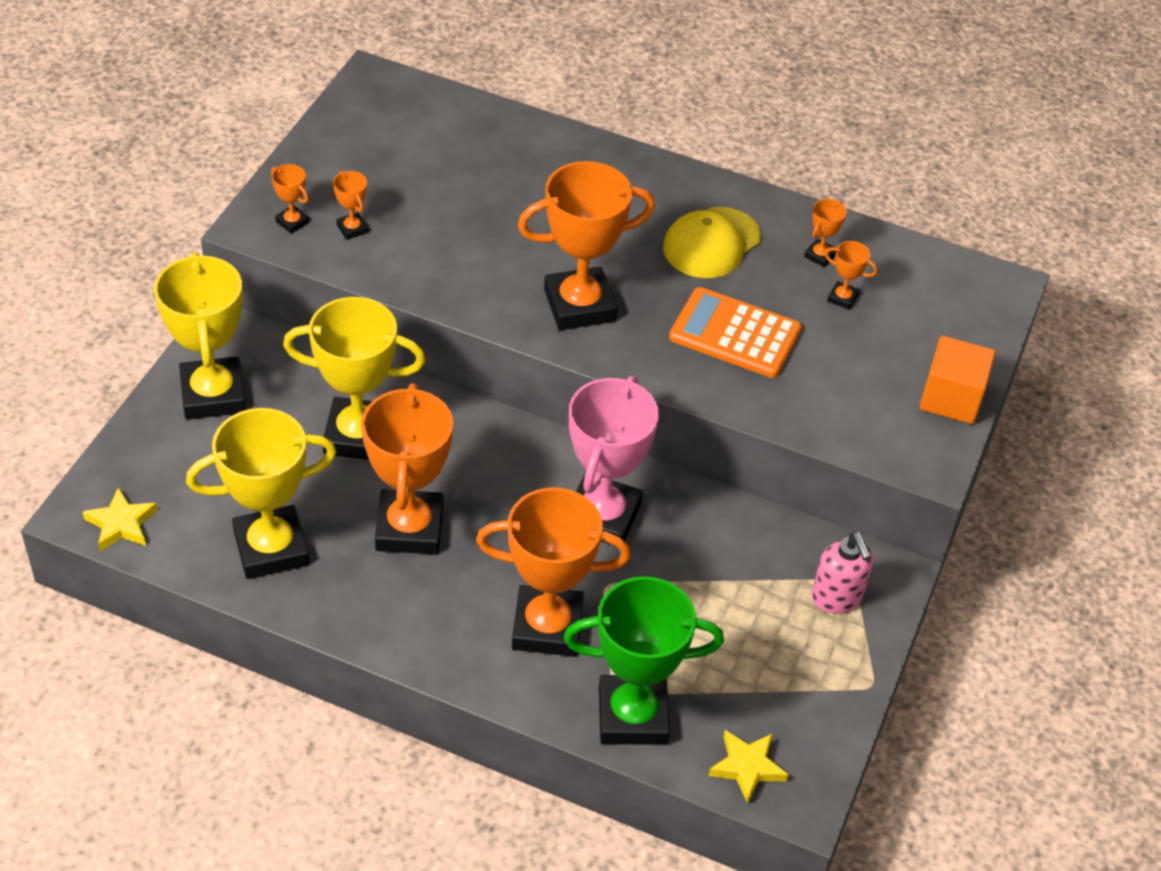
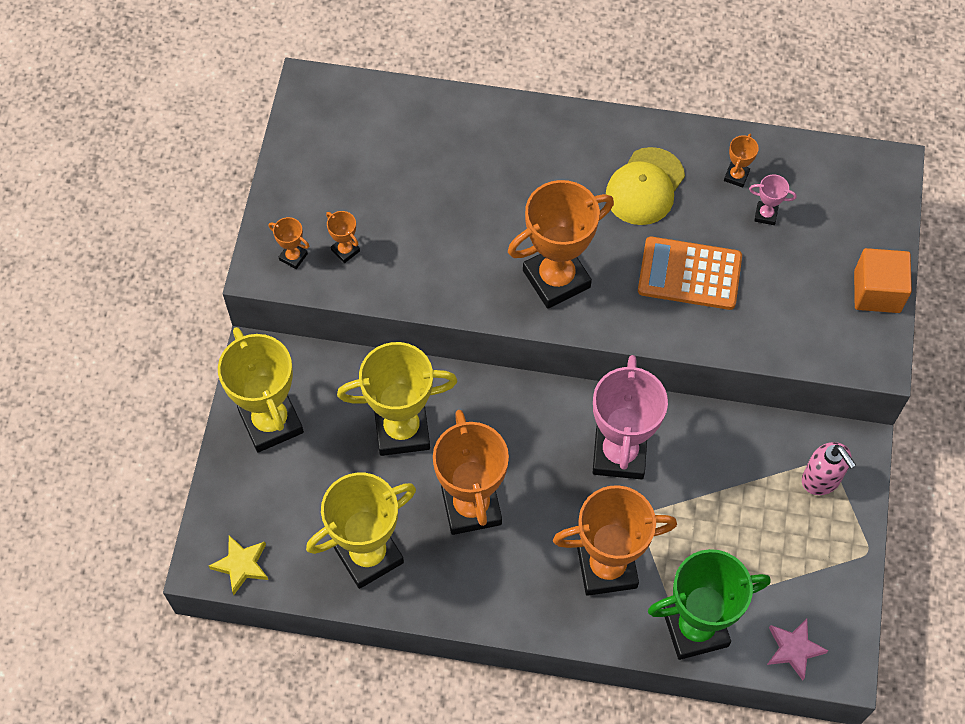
camera: 10 degrees left, 15 degrees up
yellow star [708,730,789,804] -> pink star [767,619,829,680]
orange trophy [825,241,878,310] -> pink trophy [749,174,797,225]

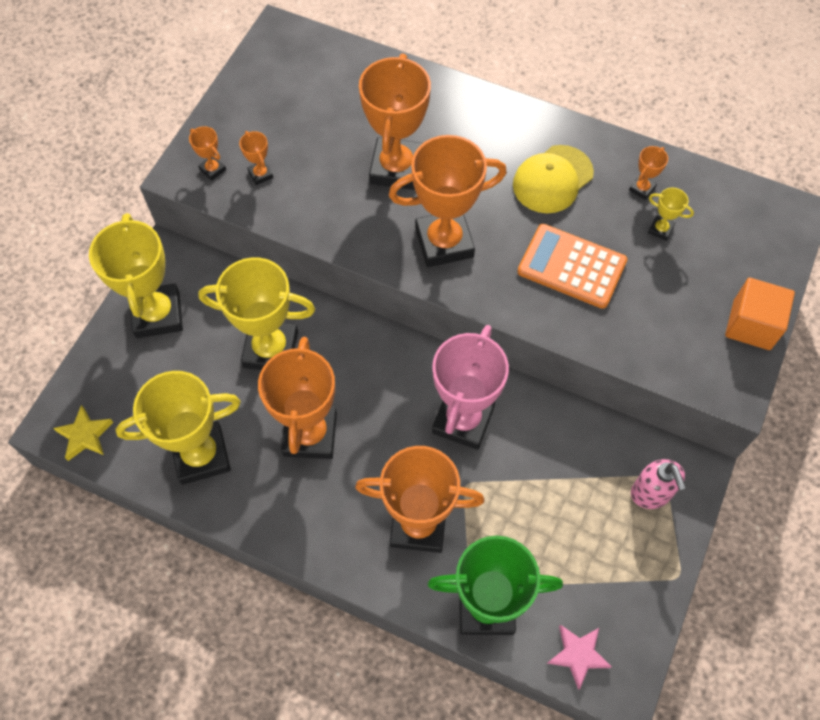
camera: 15 degrees right, 0 degrees up
pink trophy [749,174,797,225] -> yellow trophy [648,188,694,241]
none -> orange trophy [359,53,431,190]

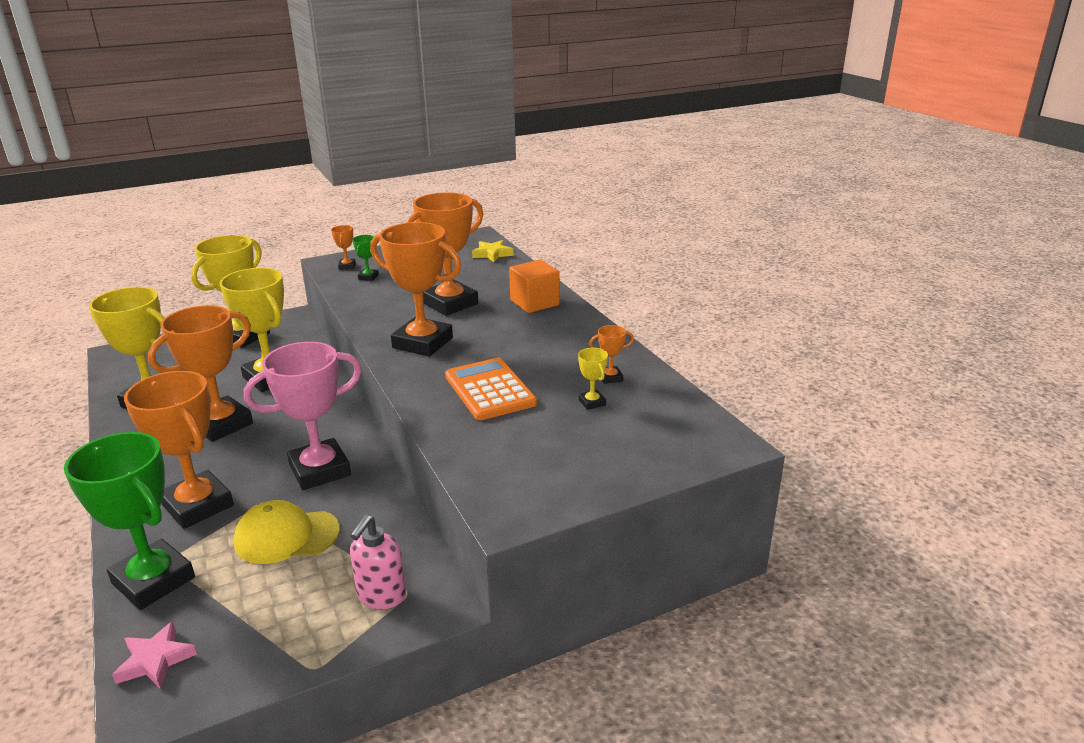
camera: 40 degrees right, 35 degrees down
yellow star [53,405,114,461] -> yellow star moved to [472,240,514,262]
orange trophy [239,131,273,185] -> green trophy [352,235,379,281]
yellow cap [513,145,594,213] -> yellow cap moved to [234,500,340,564]
orange cube [725,278,795,350] -> orange cube moved to [509,260,560,313]

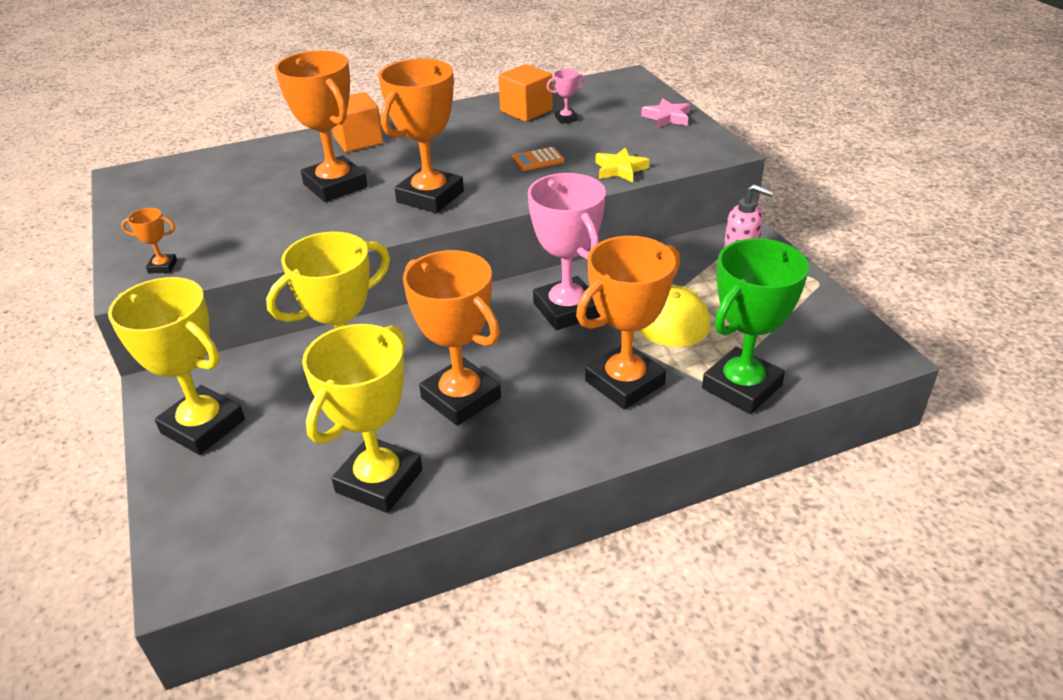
camera: 85 degrees left, 10 degrees up
pink star [112,621,197,689] -> pink star moved to [641,98,690,128]
green trophy [352,235,379,281] -> none
orange calculator [445,358,537,420] -> orange calculator [512,147,565,171], size x0.51
yellow star [472,240,514,262] -> yellow star moved to [596,147,649,182]
yellow trophy [578,348,608,410] -> pink trophy [547,69,586,124]
orange trophy [589,325,634,384] -> orange cube [498,64,553,122]

